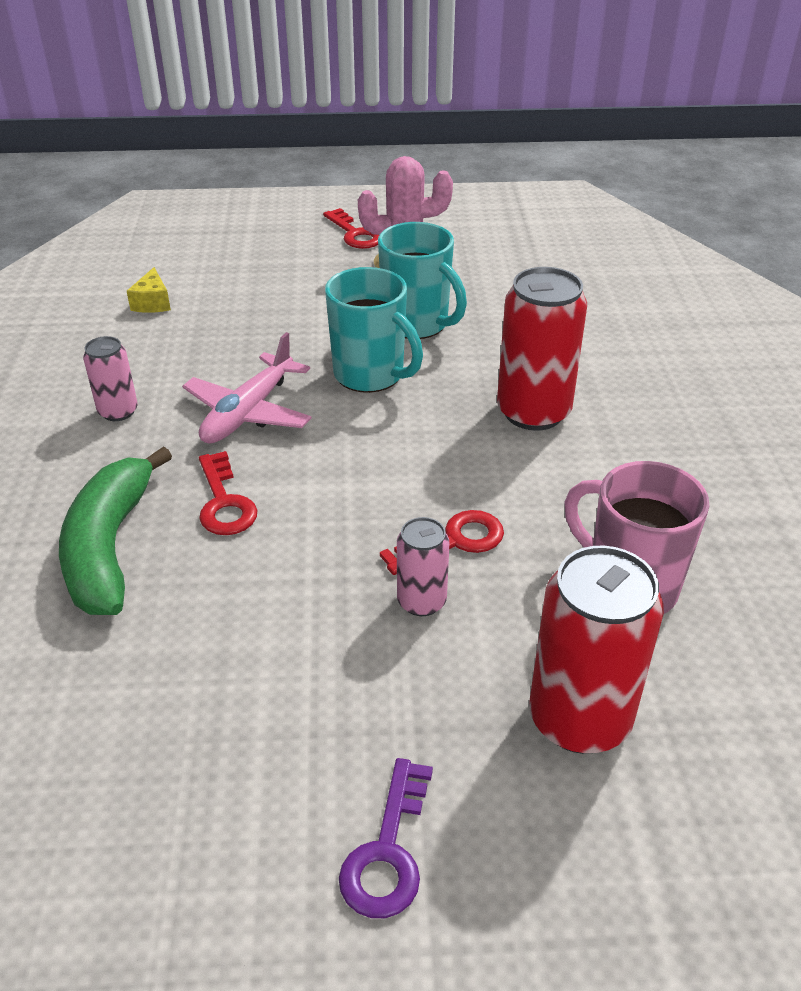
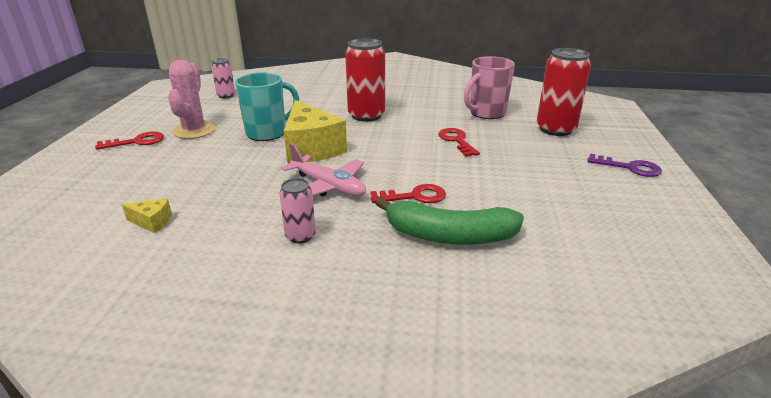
camera: 80 degrees left, 10 degrees down
turquoise mug [325,267,423,393] -> yellow cheese [284,100,347,164]
pink can [397,517,449,616] -> pink can moved to [211,58,235,99]

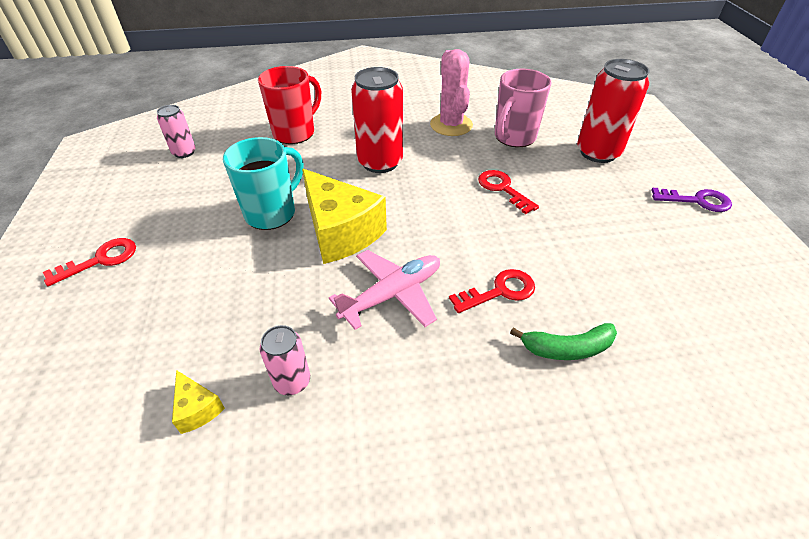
camera: 15 degrees left, 15 degrees up
yellow cheese [122,199,172,233] -> yellow cheese turned 60 degrees clockwise [172,370,225,434]
pink cactus [168,60,215,139] -> pink cactus moved to [430,49,473,136]
pink can [279,178,316,243] -> pink can moved to [260,325,310,395]
pink plane [281,143,366,197] -> pink plane turned 60 degrees counterclockwise [329,250,440,330]
green banana [375,197,524,245] -> green banana [510,323,617,360], size x0.61
none -> red mug [258,66,321,144]

